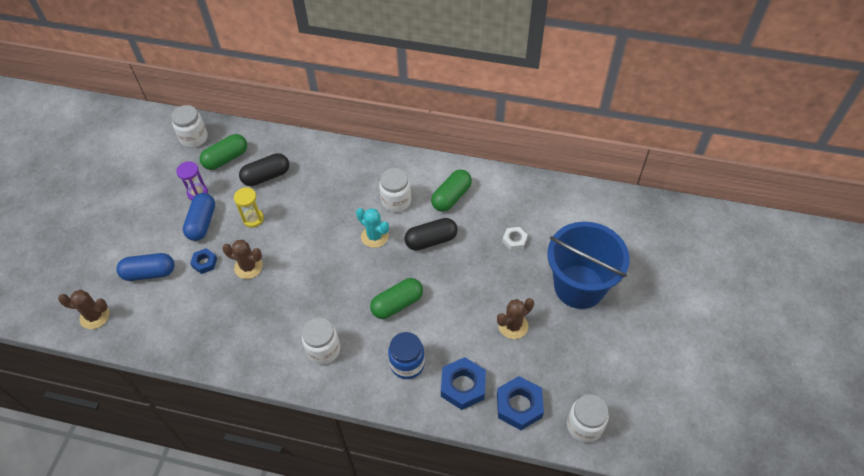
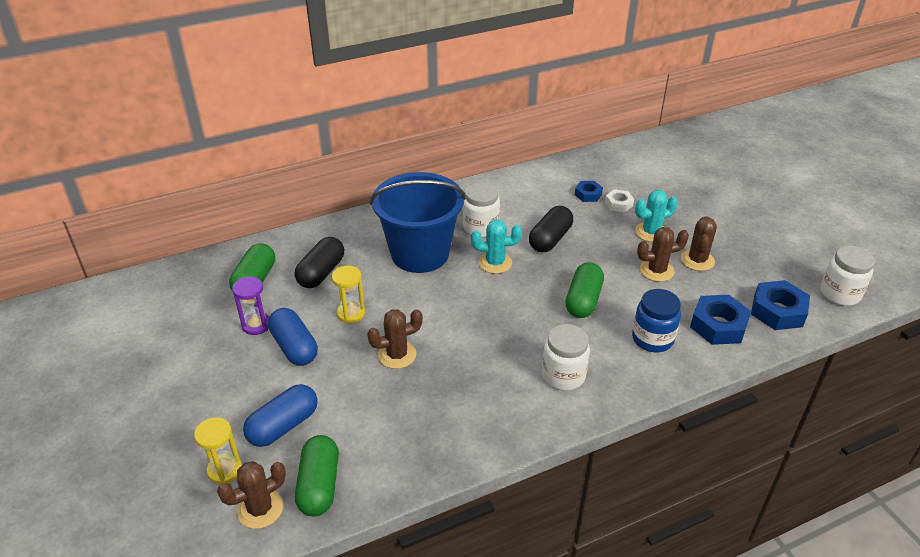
camera: 40 degrees left, 15 degrees down
white jar [171,105,208,148] -> none
blue nut [190,248,217,274] -> blue nut moved to [575,181,603,202]
green capsule [431,170,472,212] -> green capsule moved to [295,435,339,516]
blue bucket [548,222,630,309] -> blue bucket moved to [370,172,466,273]
none -> yellow hourglass [194,417,242,484]
none -> turquoise cactus [635,190,678,242]
none -> brown cactus [637,227,689,282]

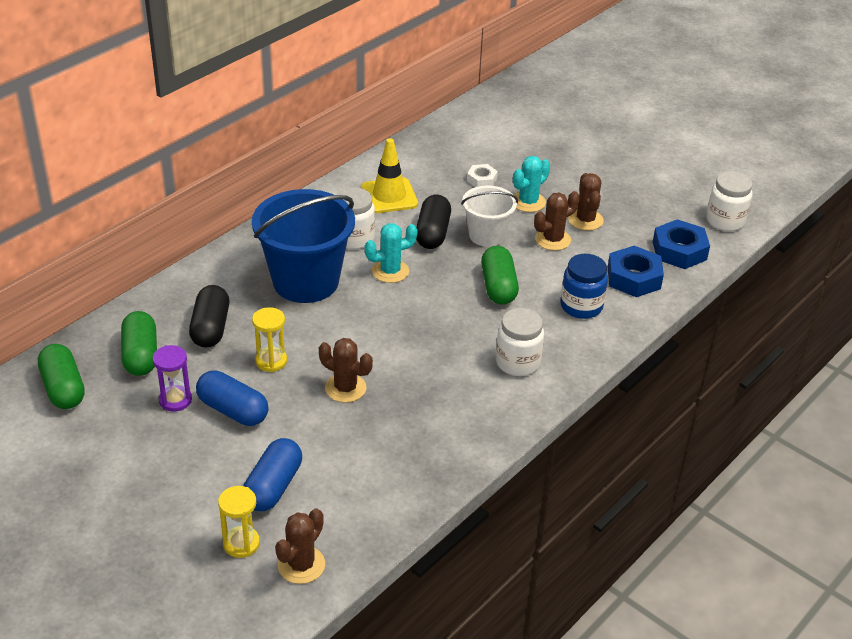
camera: 25 degrees left, 0 degrees up
green capsule [295,435,339,516] -> green capsule moved to [38,344,85,409]
brown cactus [367,309,423,369] -> brown cactus turned 75 degrees clockwise [319,338,373,403]
blue nut [575,181,603,202] -> none
none -> yellow traffic cone [361,138,418,213]
none -> white bucket [461,185,518,247]

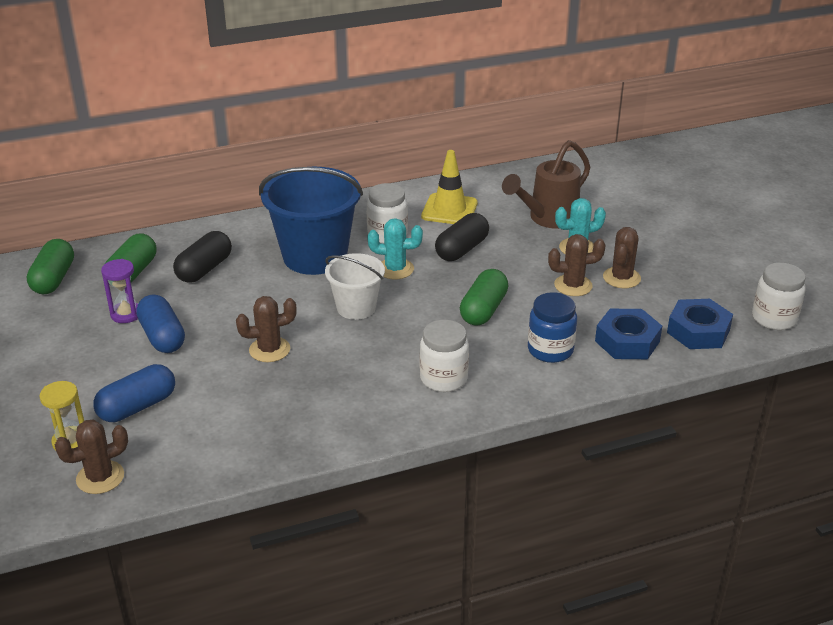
camera: 30 degrees right, 5 degrees down
yellow hourglass [252,307,287,372] -> none
brown cactus [319,338,373,403] -> brown cactus turned 75 degrees counterclockwise [236,296,297,362]
white bucket [461,185,518,247] -> white bucket moved to [325,253,385,320]
white nut [467,164,498,187] -> brown watering can [502,140,590,229]

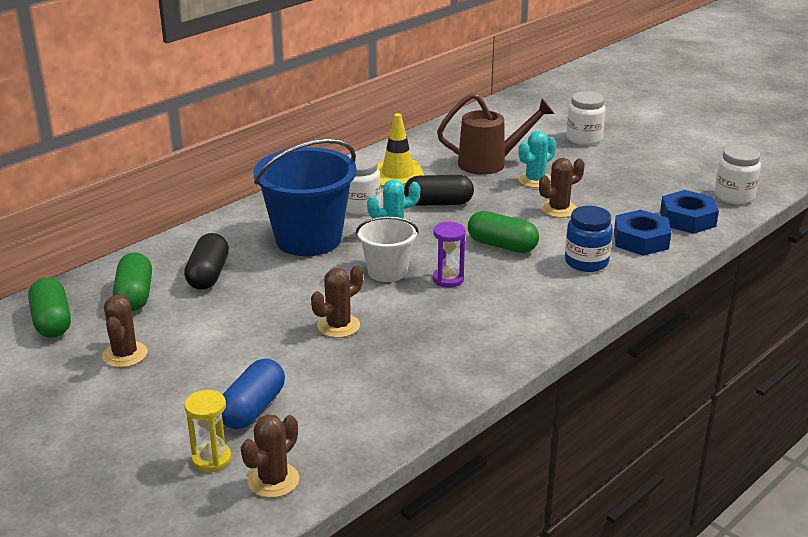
camera: 25 degrees left, 5 degrees down
purple hourglass [101,259,138,323] -> purple hourglass moved to [433,222,466,287]
blue capsule [136,294,185,353] -> none
white jar [420,320,469,392] -> white jar moved to [566,91,606,145]
black capsule [435,213,489,261] -> black capsule turned 75 degrees clockwise [404,175,474,206]
green capsule [460,269,508,326] -> green capsule turned 60 degrees counterclockwise [468,211,539,253]
brown watering can [502,140,590,229] -> brown watering can turned 120 degrees counterclockwise [437,93,554,175]
brown cactus [603,227,641,288] -> brown cactus moved to [102,295,147,368]

